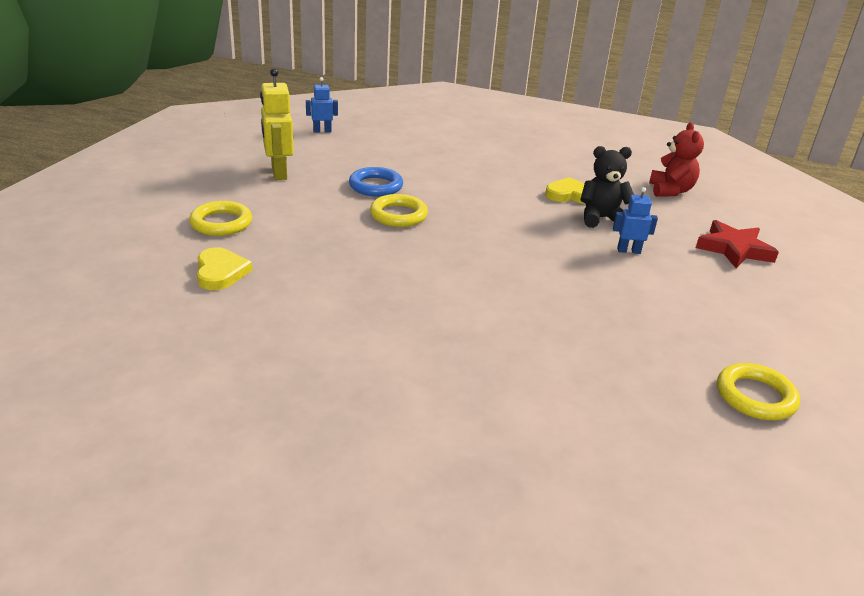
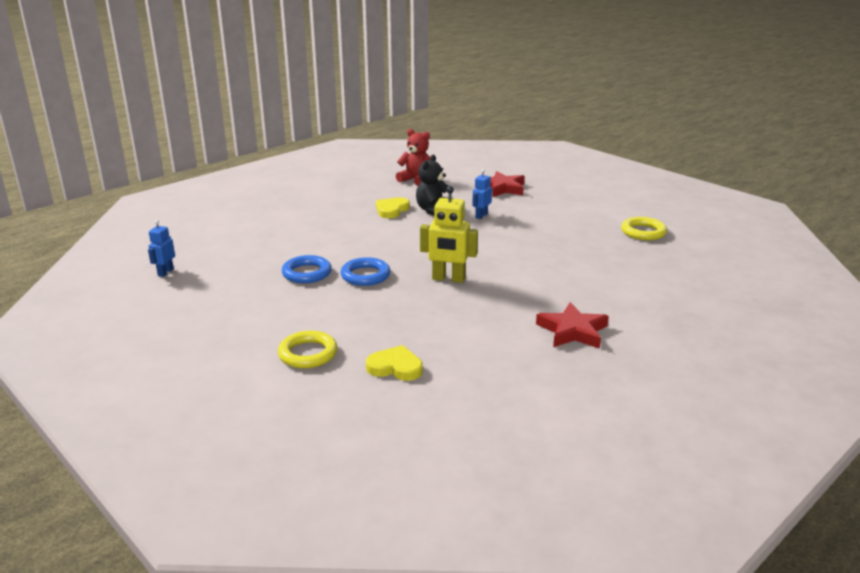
camera: 60 degrees left, 5 degrees down
yellow robot [260,68,294,180] -> yellow robot moved to [420,186,478,283]
yellow ring [370,194,428,227] -> blue ring [341,257,391,286]
none -> red star [536,302,609,349]

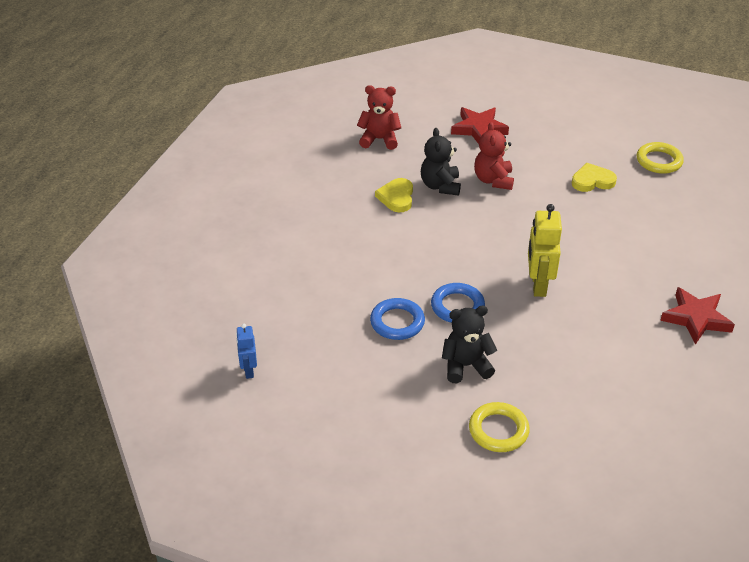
camera: 25 degrees left, 15 degrees up
yellow heart [366,345,423,381] -> yellow heart moved to [572,163,617,192]
yellow robot [420,186,478,283] -> yellow robot turned 105 degrees clockwise [528,204,562,297]
blue robot [472,169,492,219] -> red teddy bear [474,122,514,190]
none -> black teddy bear [442,306,498,383]

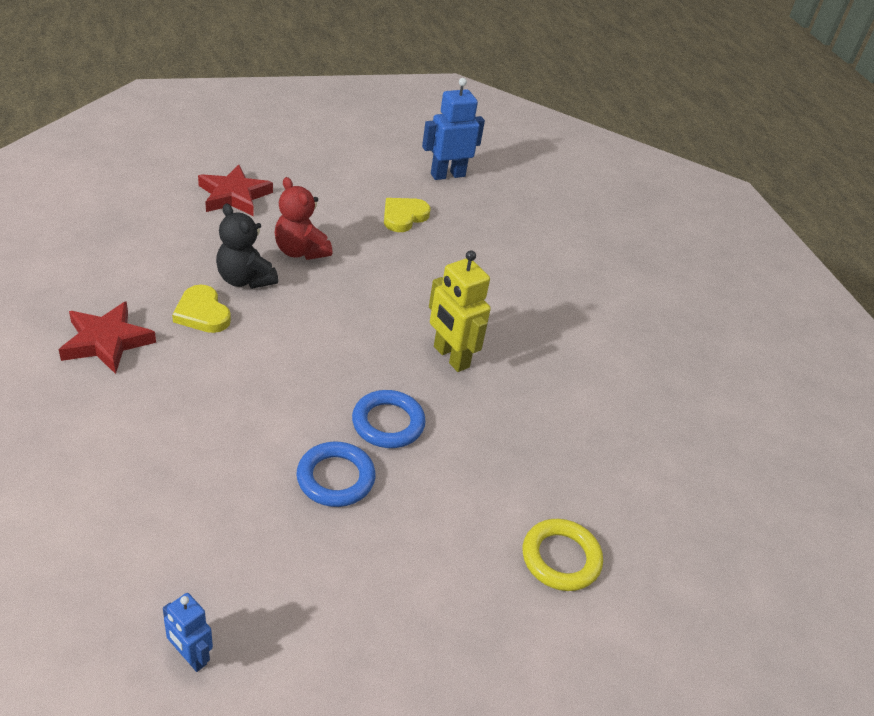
camera: 45 degrees left, 0 degrees up
red teddy bear [357,85,401,150] -> none
black teddy bear [442,306,498,383] -> none
yellow ring [637,142,684,174] -> blue robot [422,78,485,180]
red star [660,287,735,345] -> red star moved to [59,301,156,374]

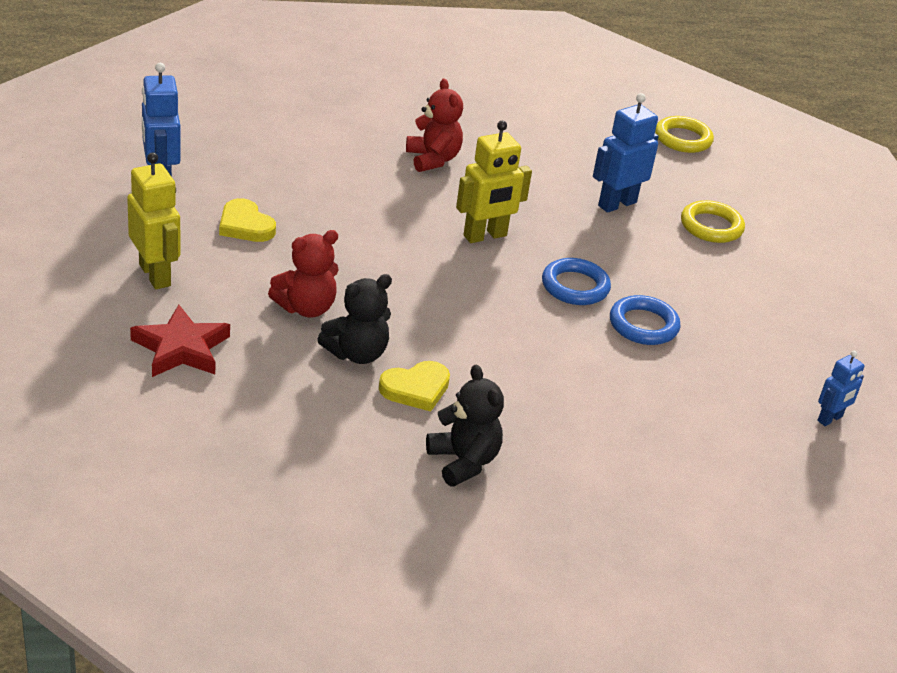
camera: 80 degrees left, 5 degrees down
red star [59,301,156,374] -> black teddy bear [426,364,504,487]
none -> yellow robot [127,152,180,289]
none -> red teddy bear [406,78,463,172]
none -> blue robot [593,93,659,213]
none -> yellow ring [655,116,714,153]

